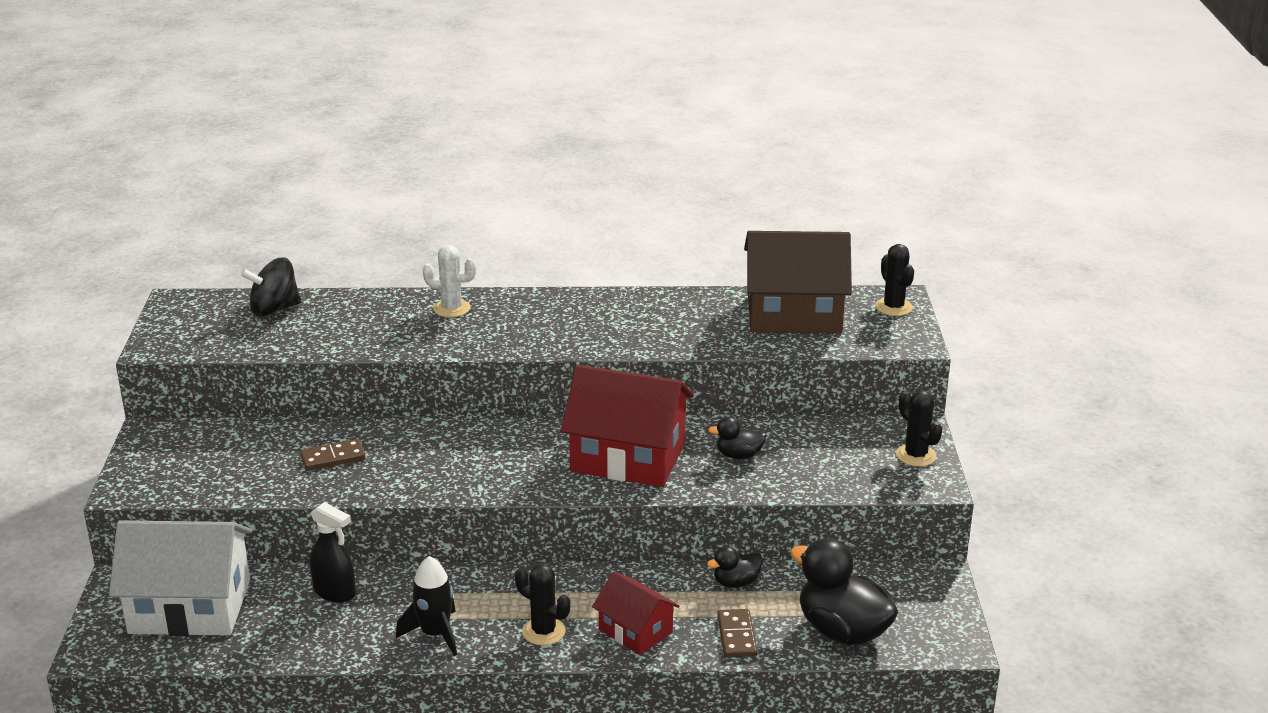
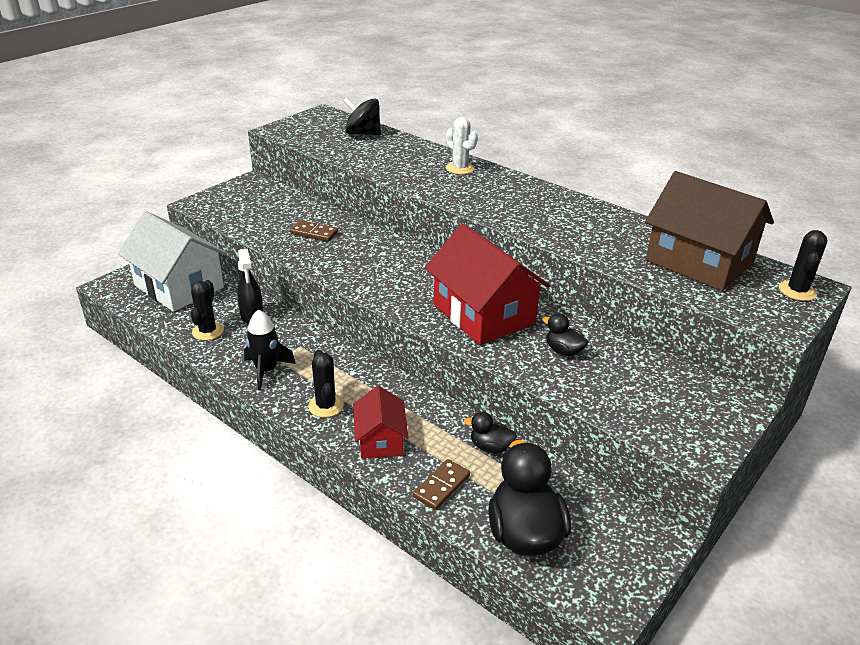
camera: 40 degrees right, 5 degrees up
black cactus [896,390,942,467] -> black cactus moved to [191,280,224,341]

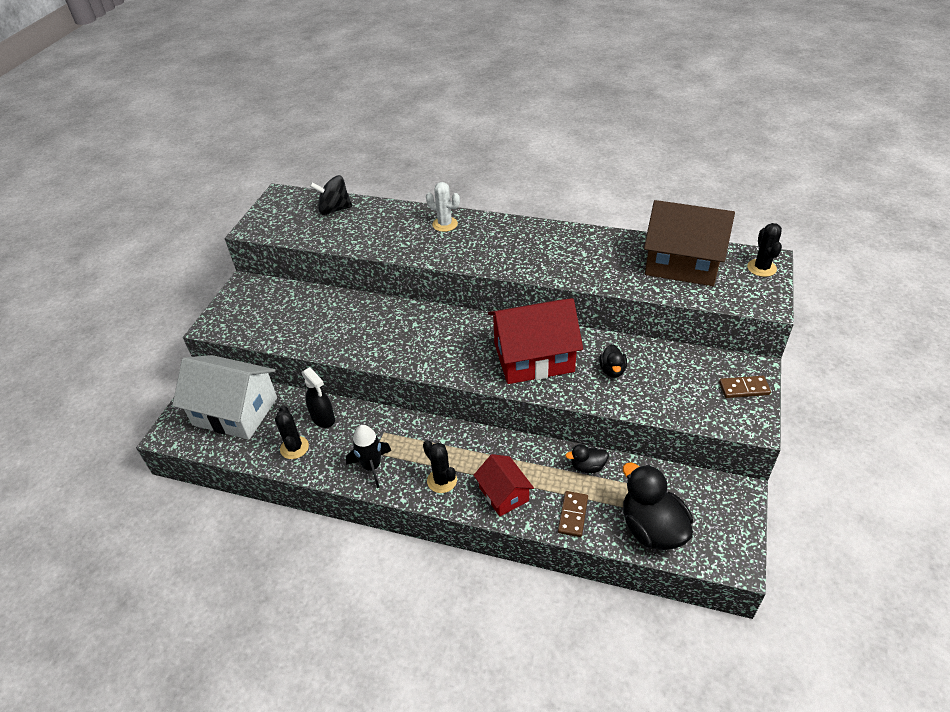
camera: 20 degrees left, 10 degrees up
brown domino [290,220,338,242] -> brown domino moved to [719,376,771,398]
red house [425,223,550,345] -> red house turned 45 degrees counterclockwise [488,298,583,384]
black duck [542,313,588,356] -> black duck turned 105 degrees counterclockwise [599,344,627,378]

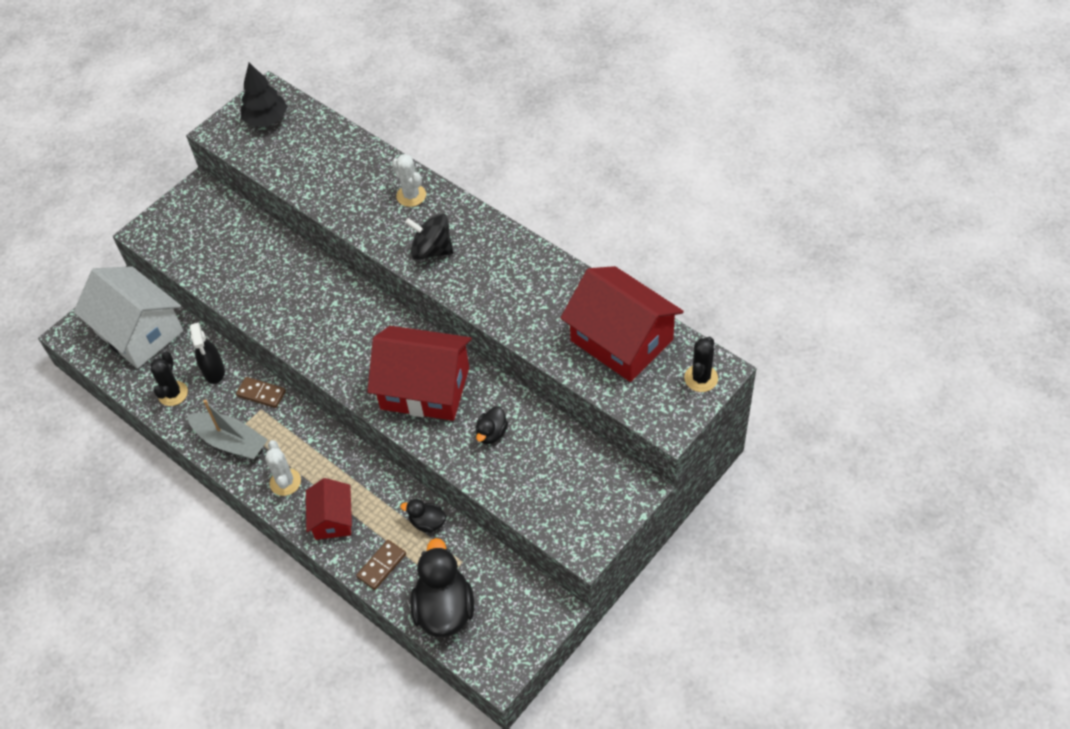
camera: 25 degrees right, 10 degrees up
black spinning top [310,175,352,215] -> black spinning top moved to [405,214,453,260]
black rocket [346,425,391,488] -> grey boat [187,399,268,460]
black cactus [423,440,457,493] -> white cactus [265,440,301,496]
brown house [644,200,735,286] -> red house [560,266,684,382]
brown domino [719,376,771,398] -> brown domino moved to [236,377,286,408]
none -> black tree [241,63,288,127]

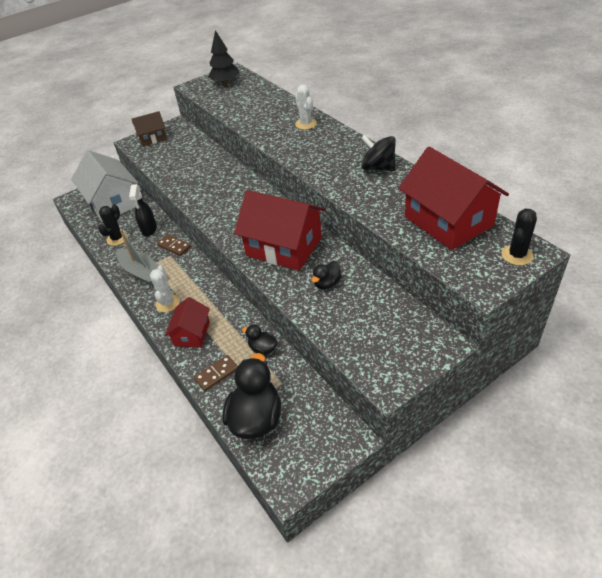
camera: 15 degrees right, 10 degrees down
black spinning top [405,214,453,260] -> black spinning top moved to [361,135,396,171]
none -> brown house [132,111,167,146]

